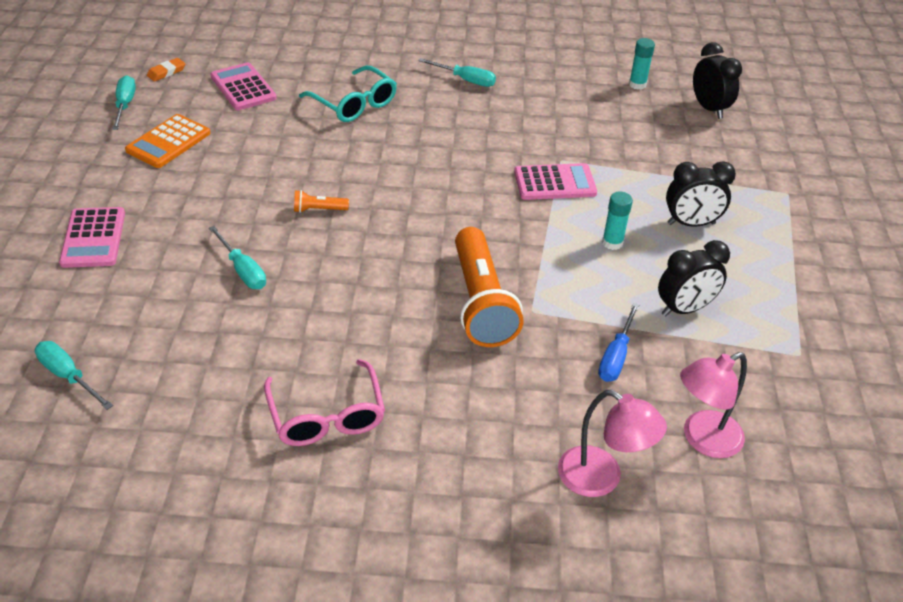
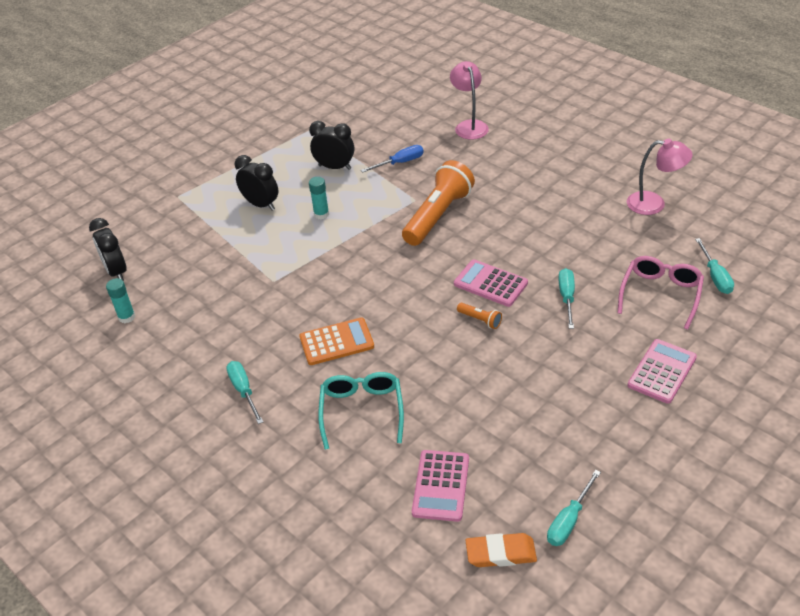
camera: 135 degrees left, 0 degrees up
orange calculator [125,114,210,168] -> orange calculator moved to [299,317,374,365]
orange eraser [147,58,185,81] -> orange eraser [465,533,537,567], size x1.51
pink glasses [264,359,385,446] -> pink glasses moved to [618,256,704,330]
pink calculator [514,163,597,200] -> pink calculator moved to [454,259,528,307]
pink lamp [680,352,747,458] -> pink lamp moved to [627,139,693,215]
black clock [693,43,742,119] -> black clock turned 45 degrees counterclockwise [89,218,127,281]

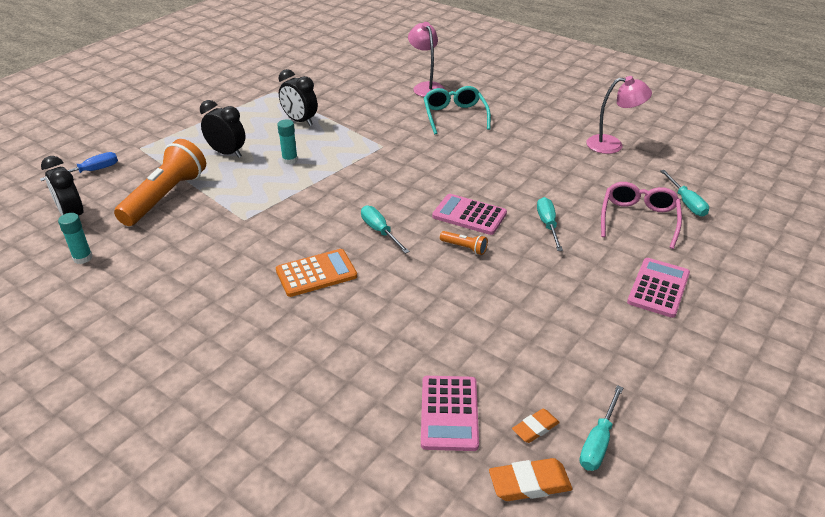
camera: 10 degrees left, 5 degrees down
turquoise screwdriver [226,361,263,424] -> turquoise screwdriver moved to [361,205,410,254]
black clock [309,121,354,170] -> black clock turned 150 degrees counterclockwise [278,69,318,126]
turquoise glasses [318,372,404,449] -> turquoise glasses moved to [424,86,491,134]
blue screwdriver [361,145,424,173] -> blue screwdriver moved to [40,152,118,181]
orange flashlight [402,160,475,246] -> orange flashlight moved to [114,139,206,226]
none -> orange eraser [512,409,560,443]

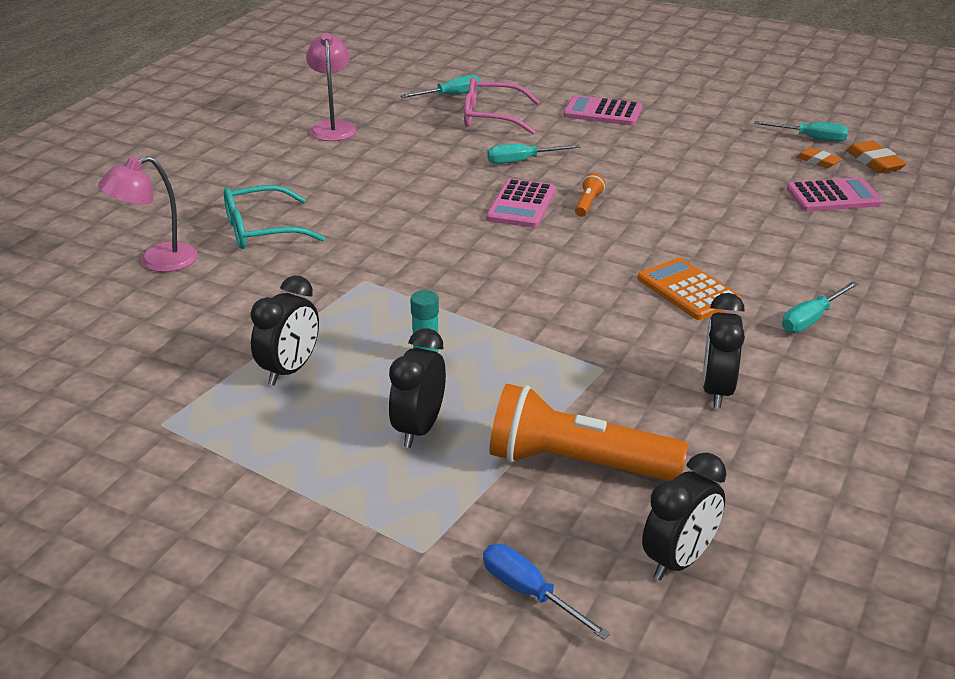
camera: 100 degrees left, 5 degrees down
turquoise glue stick [58,213,93,264] -> none
turquoise screwdriver [361,205,410,254] -> turquoise screwdriver moved to [782,281,859,333]
none -> black clock [702,293,745,408]

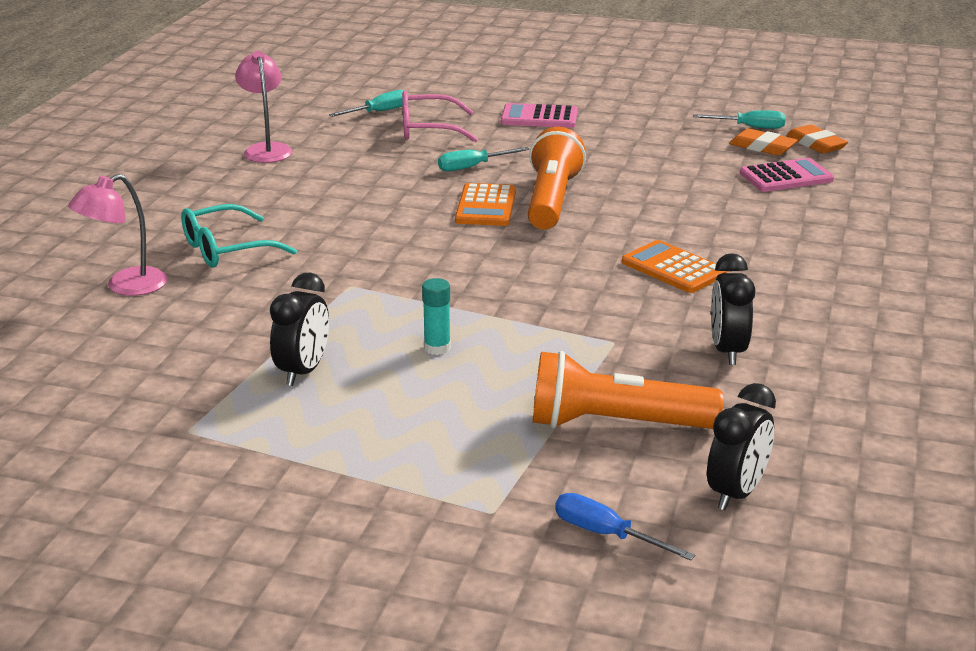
camera: 10 degrees left, 5 degrees down
black clock [389,328,446,448] -> none
pink calculator [486,179,556,228] -> orange calculator [455,183,516,226]
orange flashlight [575,173,605,217] -> orange flashlight [528,127,586,229], size x2.43
turquoise screwdriver [782,281,859,333] -> none
orange eraser [796,148,842,168] -> orange eraser [729,128,798,155], size x1.51

